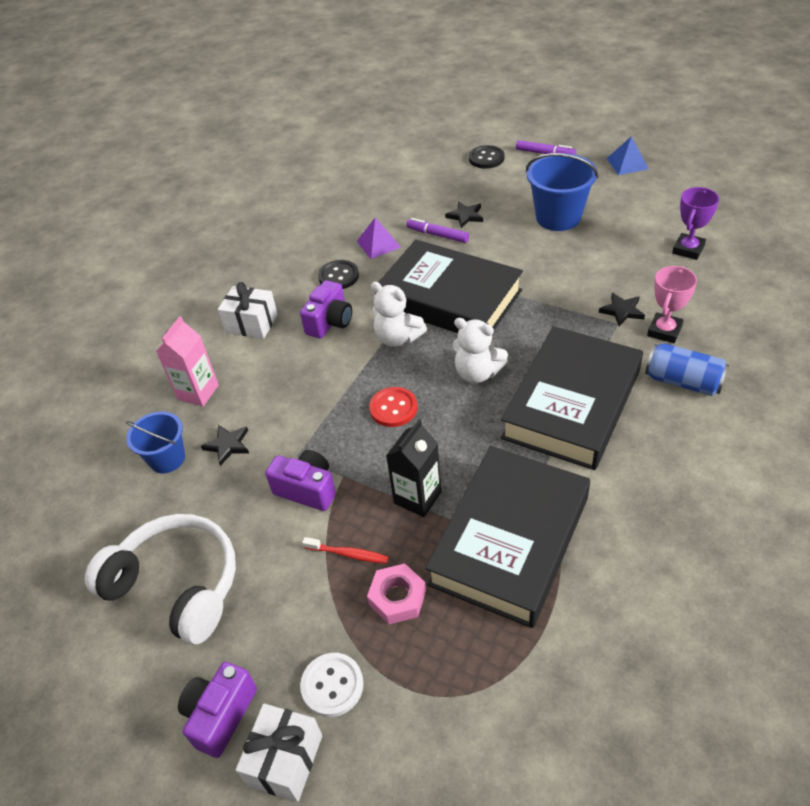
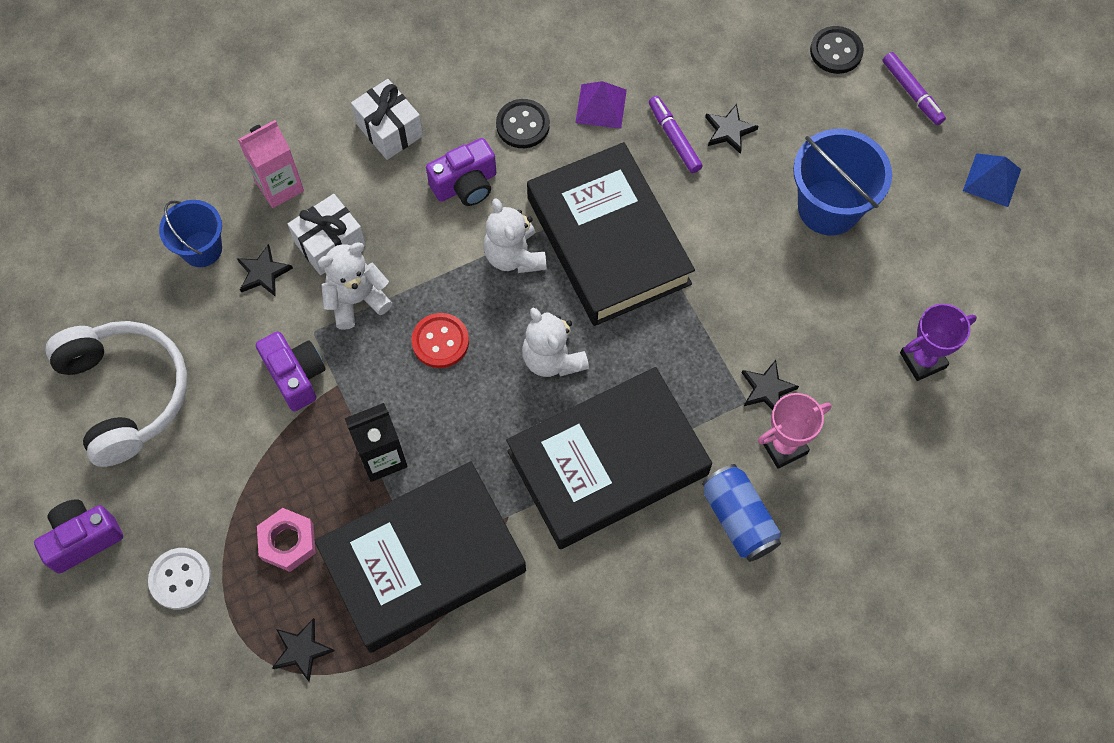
camera: 30 degrees right, 20 degrees up
white gift [236,703,322,802] -> white gift moved to [288,194,366,275]
red toothbrush [302,537,389,564] -> none
none -> black star [272,618,334,682]
none -> white teddy bear [318,242,392,330]

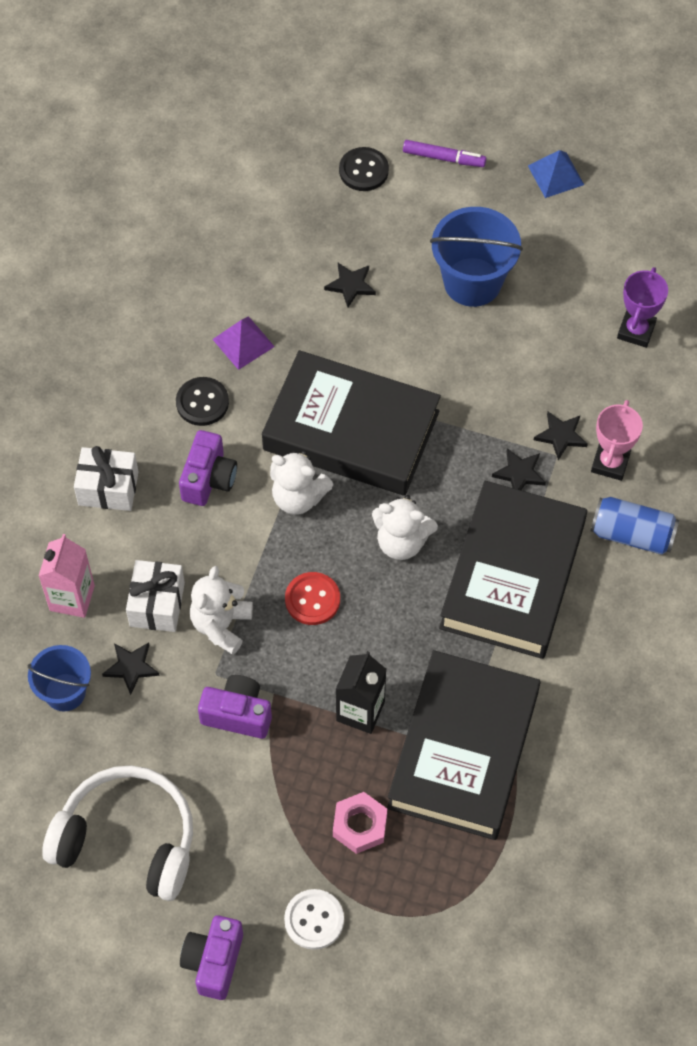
camera: 45 degrees left, 5 degrees down
black star [272,618,334,682] -> black star moved to [492,448,546,490]
purple marker [649,96,703,173] -> none

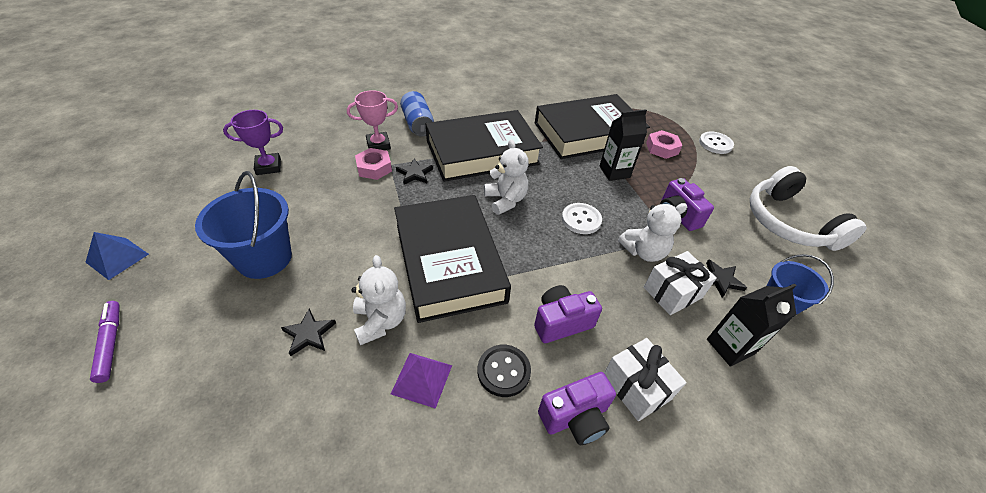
camera: 130 degrees left, 15 degrees down
pink carton [39,534,95,618] -> black carton [707,284,797,367]
purple camera [180,915,243,1000] -> purple camera moved to [538,372,616,445]
white teddy bear [270,451,334,515] -> white teddy bear moved to [351,255,406,345]
red button [285,572,340,625] -> white button [562,203,602,234]
black button [339,147,389,191] -> none
black star [534,412,588,460] -> pink nut [355,148,392,180]

